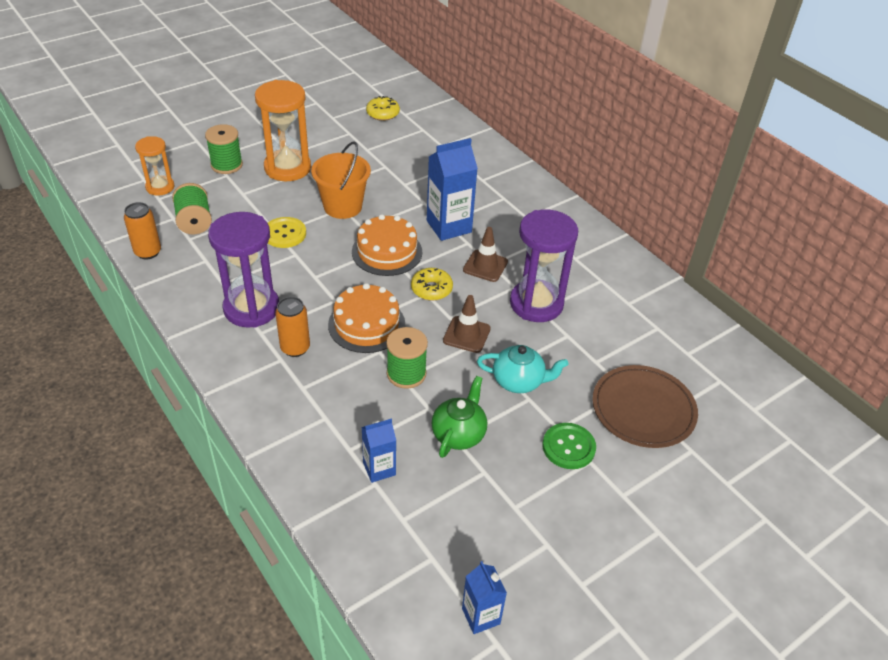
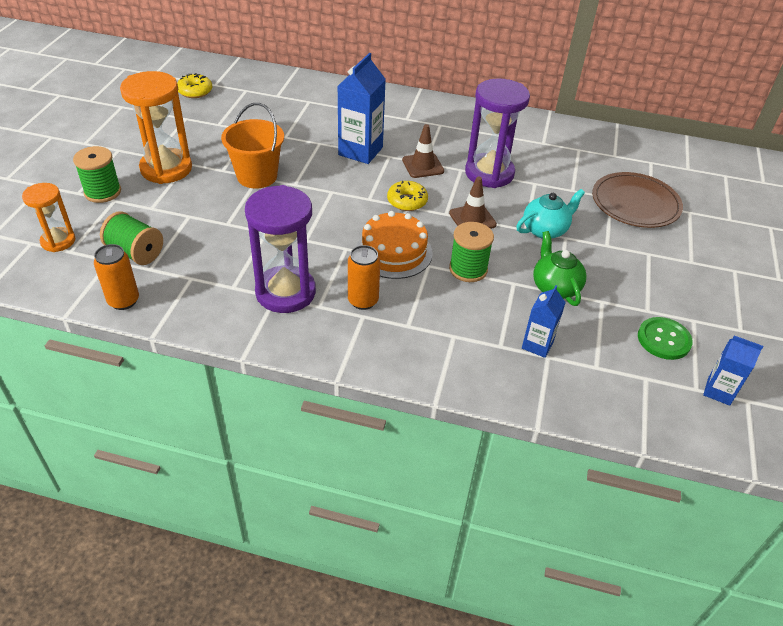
camera: 40 degrees left, 0 degrees up
yellow button [268,217,306,248] -> none
orange cake [352,214,422,276] -> none
green button [543,423,596,469] -> green button moved to [638,317,693,360]

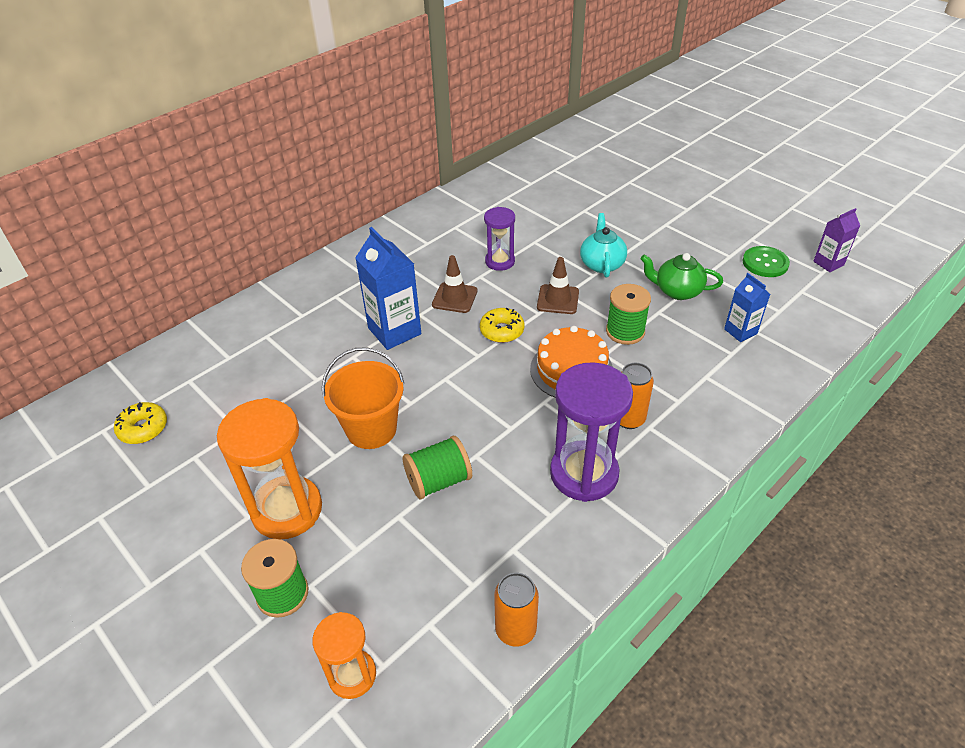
camera: 55 degrees left, 0 degrees up
green spool [100,211,163,265] -> green spool moved to [403,436,472,499]
purple hourglass [465,78,530,188] -> purple hourglass [484,207,515,271], size x0.58
brown plate [592,172,683,228] -> none
blue carton [703,335,763,406] -> purple carton [813,208,860,272]

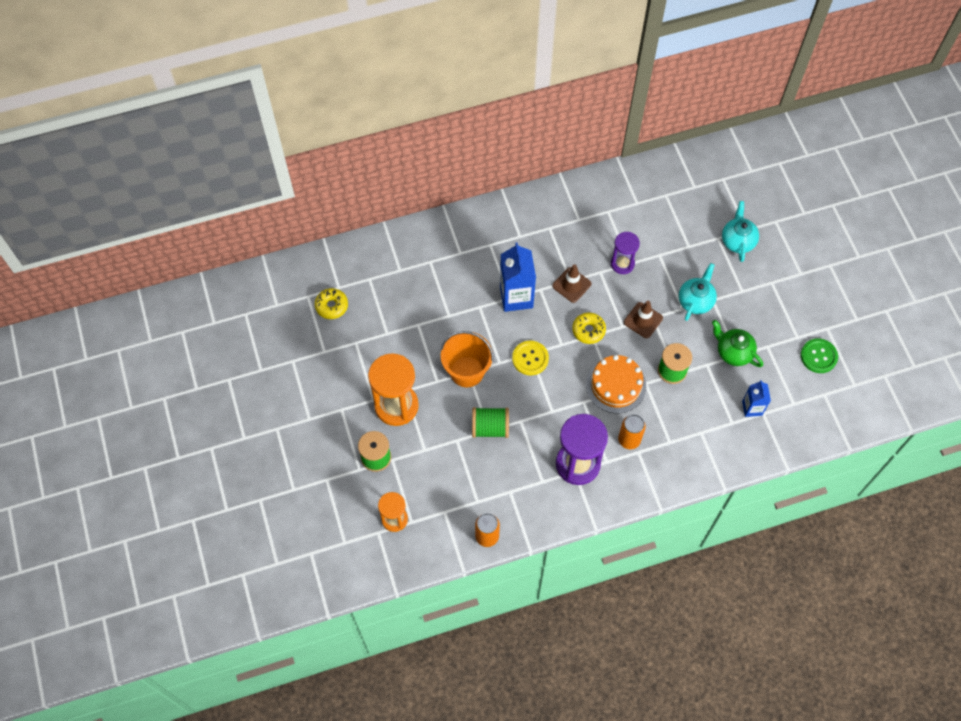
camera: 25 degrees right, 20 degrees up
purple carton [813,208,860,272] -> none
none -> yellow button [512,341,549,375]
none -> turquoise teapot [722,201,759,262]

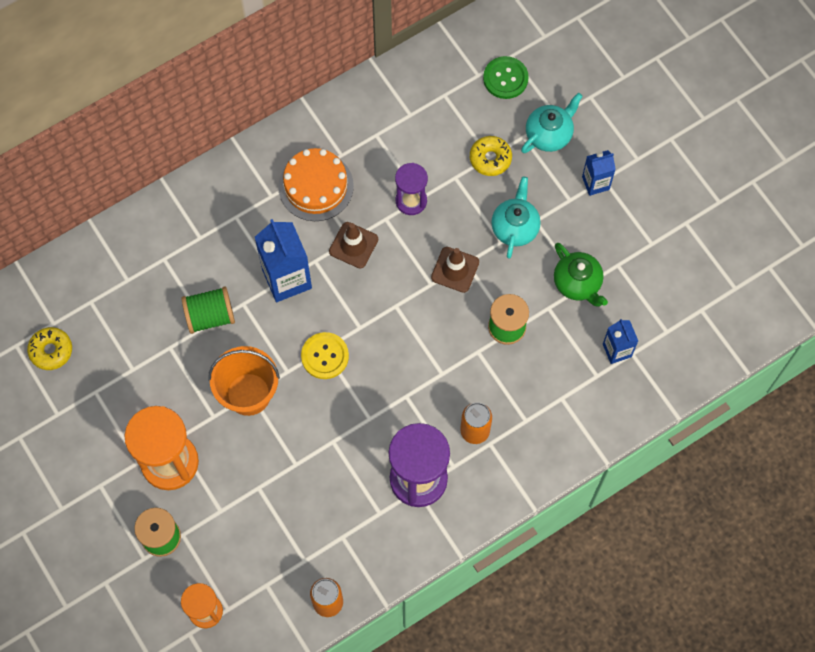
camera: 15 degrees left, 5 degrees up
green spool [472,407,509,438] -> green spool moved to [181,286,235,334]
yellow donut [572,312,606,344] -> yellow donut moved to [470,136,512,176]
orange cake [586,355,646,413] -> orange cake moved to [278,148,354,221]
green teapot [712,320,763,367] -> green teapot turned 150 degrees counterclockwise [554,243,608,306]
turquoise teapot [722,201,759,262] -> turquoise teapot turned 60 degrees clockwise [521,93,583,153]
green button [801,338,838,373] -> green button moved to [483,56,529,99]
none -> blue carton [582,150,616,196]

